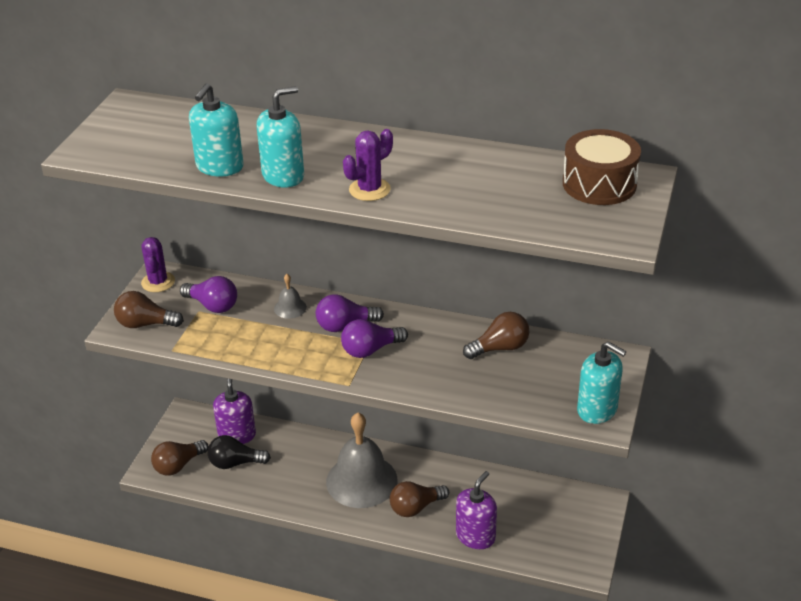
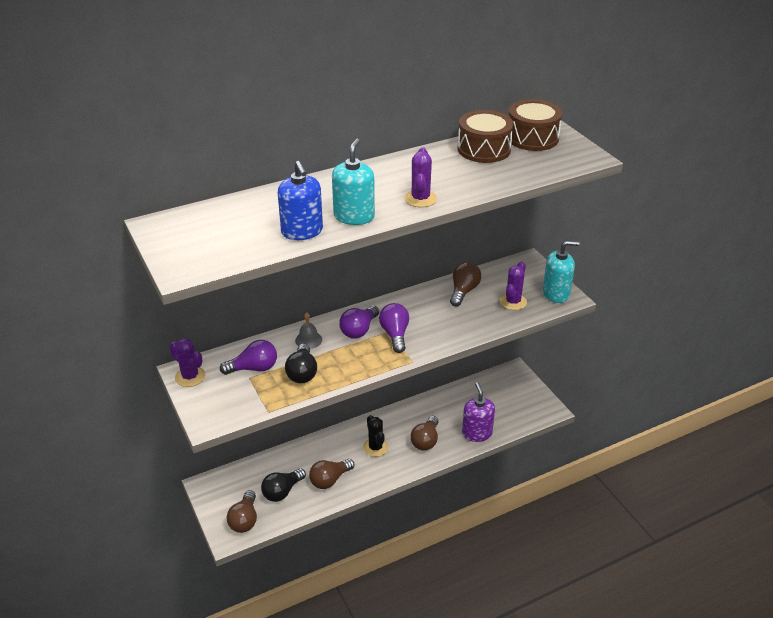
camera: 45 degrees left, 0 degrees up
brown light bulb [114,291,184,328] -> brown light bulb moved to [309,459,354,489]
turquoise soap dispenser [189,83,244,177] -> blue soap dispenser [278,161,323,240]
purple soap dispenser [213,379,256,444] -> none
grey bell [326,413,397,508] -> black cactus [363,415,389,457]
purple light bulb [341,319,408,358] -> purple light bulb turned 150 degrees clockwise [379,303,409,353]
none -> black light bulb [285,343,317,383]
none -> brown drum [458,110,513,163]
none -> purple cactus [500,261,527,310]

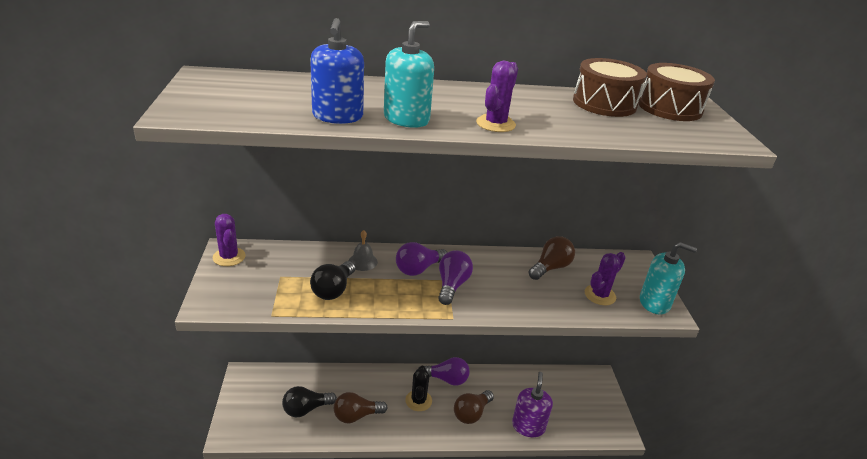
camera: 20 degrees right, 5 degrees down
purple light bulb [220,340,277,375] -> purple light bulb moved to [424,357,469,386]
brown light bulb [227,490,257,533] -> none

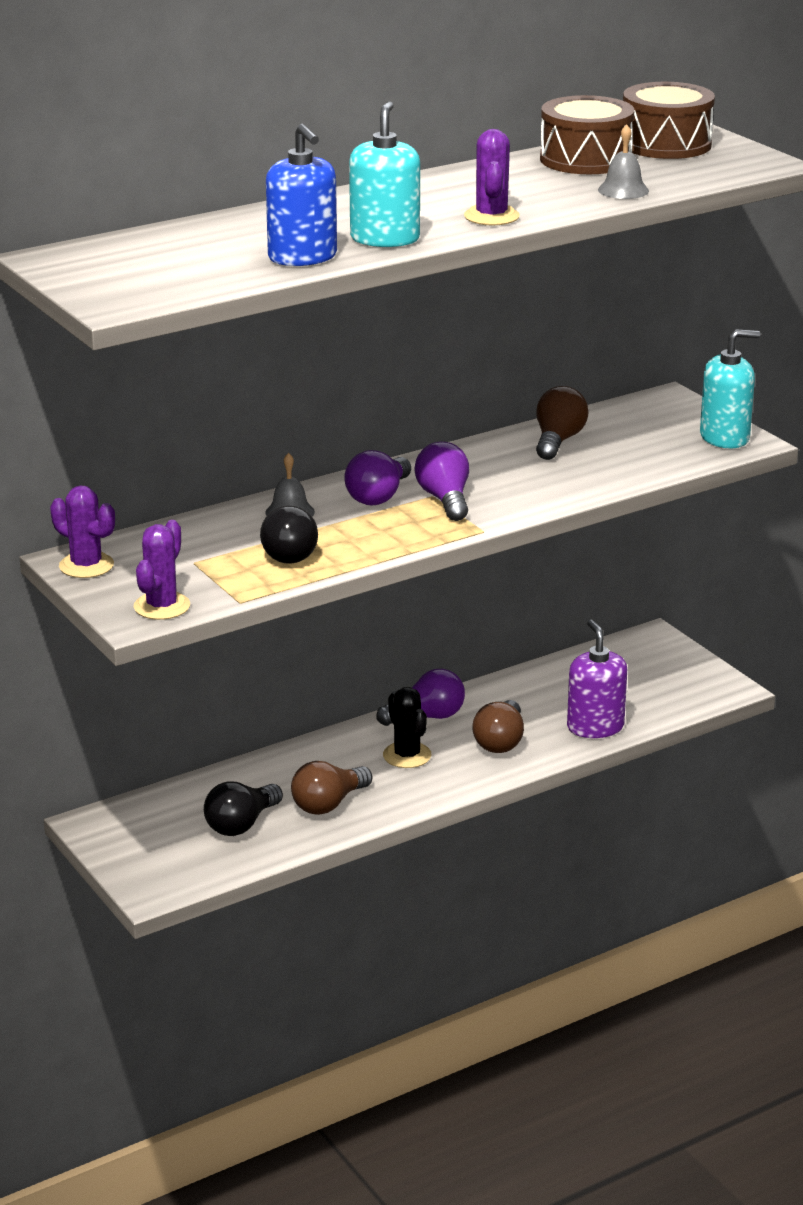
camera: 25 degrees left, 5 degrees down
purple cactus [585,252,626,305] -> purple cactus moved to [134,520,190,620]
none -> grey bell [598,124,649,199]

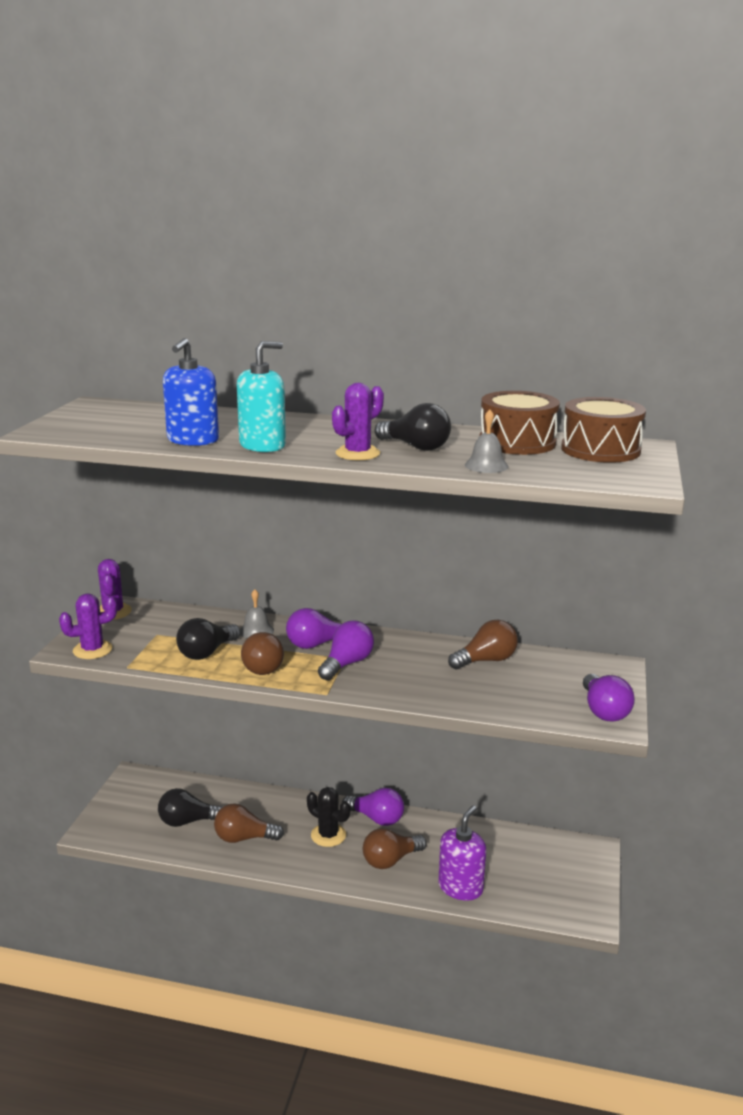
camera: 45 degrees right, 5 degrees down
black cactus [383,687,431,768] -> black cactus turned 75 degrees counterclockwise [307,787,350,847]
turquoise soap dispenser [700,329,760,448] -> purple light bulb [583,674,635,721]
none -> brown light bulb [241,632,284,675]
none -> black light bulb [375,403,451,451]

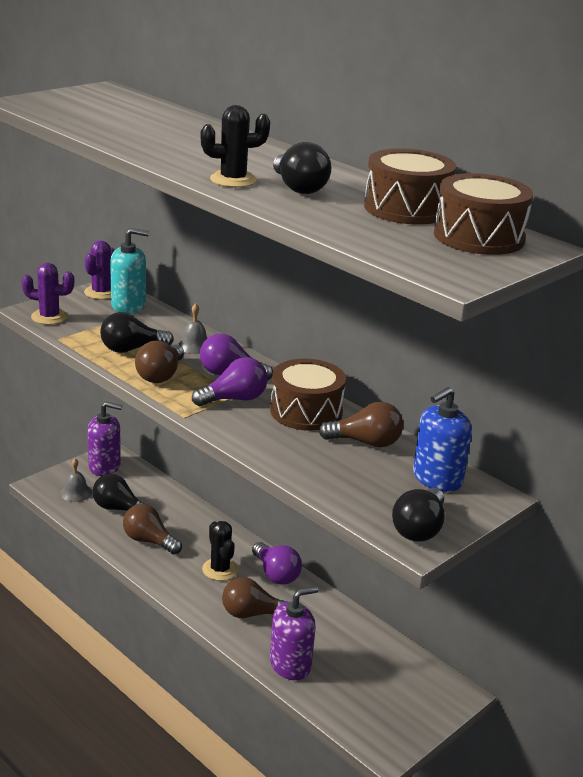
camera: 30 degrees right, 5 degrees up
blue soap dispenser [163,338,219,446] -> blue soap dispenser moved to [413,387,472,492]
turquoise soap dispenser [237,341,286,452] -> turquoise soap dispenser moved to [110,228,149,314]
purple cactus [332,383,384,460] -> black cactus [201,105,270,188]
grey bell [465,409,508,473] -> grey bell moved to [60,458,92,502]
purple light bulb [583,674,635,721] -> black light bulb [392,488,445,541]
none -> purple soap dispenser [88,402,122,476]
none -> brown drum [270,359,346,431]

